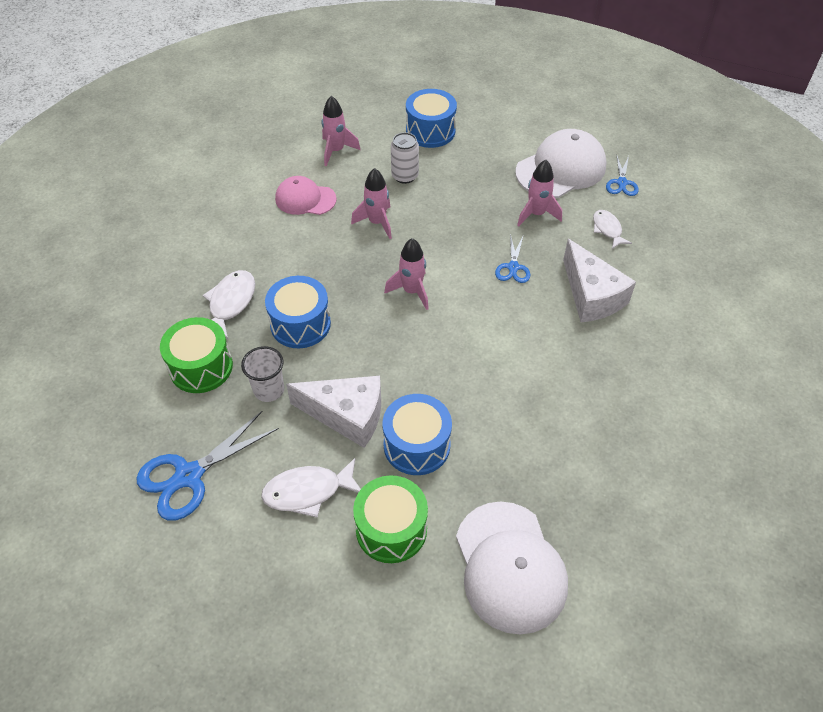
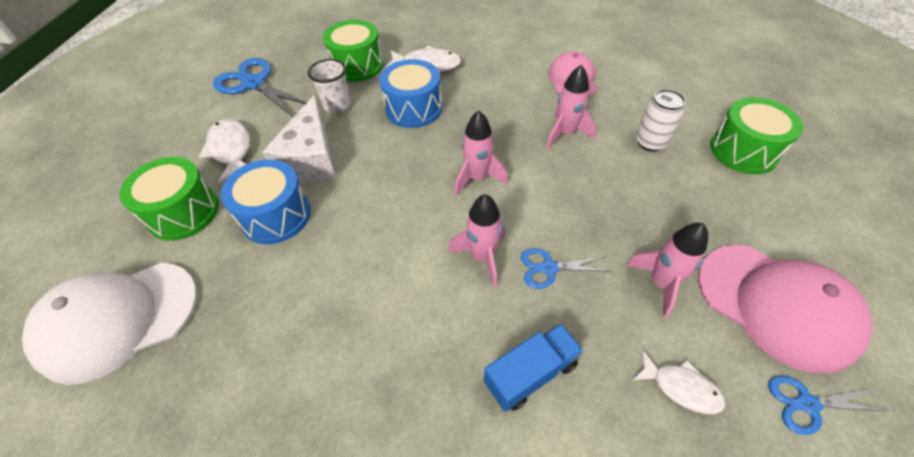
camera: 80 degrees right, 0 degrees up
pink rocket [322,96,361,166] -> pink rocket moved to [448,194,506,287]
blue drum [406,89,457,148] -> green drum [710,97,803,174]
white cap [515,129,607,198] -> pink cap [698,245,873,374]
white cheese [563,239,636,322] -> blue truck [484,323,584,412]
white fish [593,210,632,249] -> white fish turned 60 degrees clockwise [632,350,725,414]

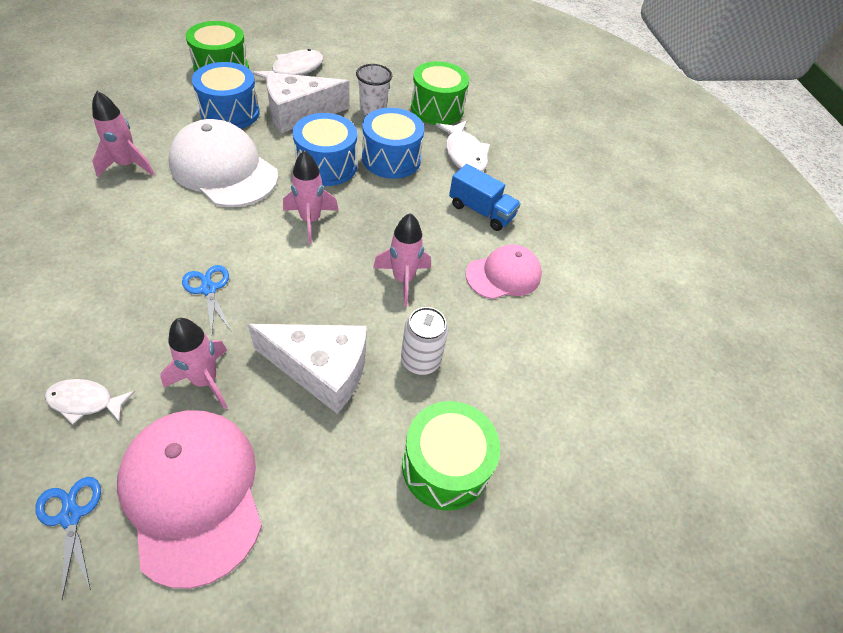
camera: 60 degrees right, 0 degrees up
white cap [22,263,197,385] -> white cap moved to [168,119,278,207]
blue scissors [213,58,307,118] -> none
pink rocket [448,194,506,287] -> pink rocket moved to [92,91,154,177]
blue truck [484,323,584,412] -> blue truck moved to [449,164,521,231]
white fish [632,350,725,414] -> white fish turned 90 degrees clockwise [45,379,135,424]
pink cap [698,245,873,374] -> pink cap turned 135 degrees clockwise [117,410,262,589]
none -> white cheese [248,324,367,414]
none -> blue drum [293,113,357,186]

